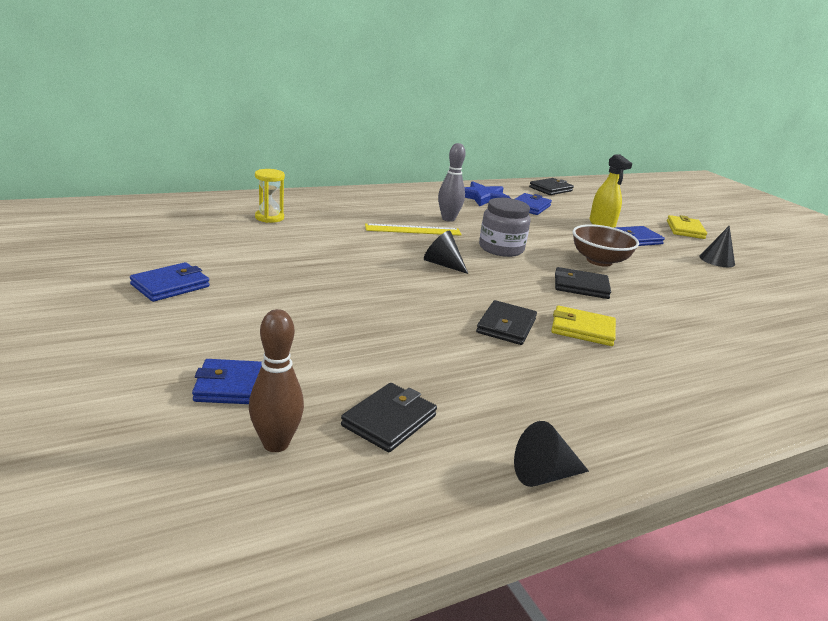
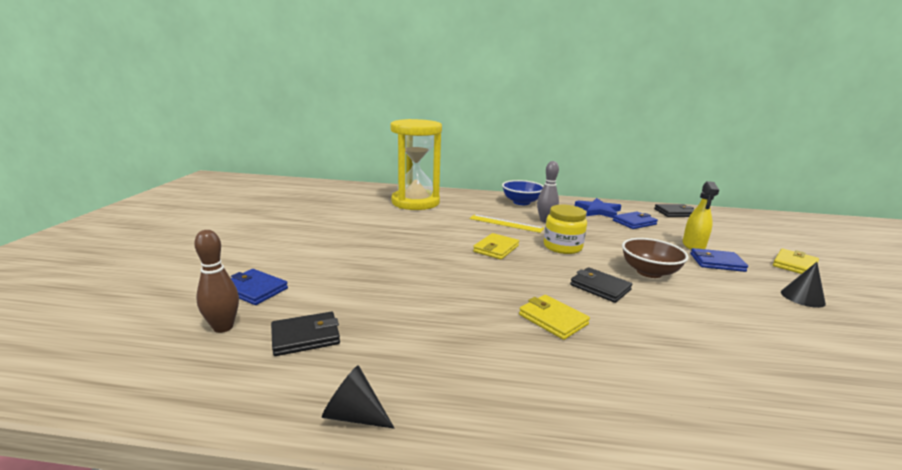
camera: 35 degrees right, 5 degrees down
blue wallet [130,262,210,302] -> none
yellow hourglass [255,169,285,223] -> yellow hourglass [390,119,442,210], size x2.49
black cone [424,231,468,274] -> yellow wallet [473,233,519,259]
black wallet [476,300,537,345] -> none
grey jar [479,198,530,257] -> yellow jar [544,205,587,254]
none -> blue bowl [502,180,543,205]

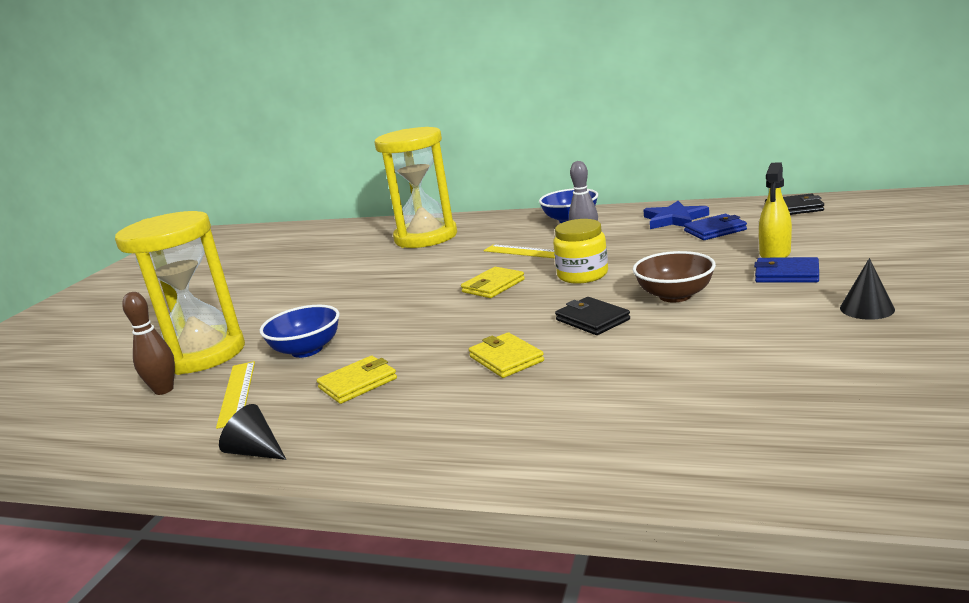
camera: 15 degrees right, 0 degrees up
blue wallet [231,269,288,305] -> yellow hourglass [115,211,245,375]
black wallet [271,312,340,356] -> yellow ruler [216,361,255,429]
yellow wallet [773,249,819,274] -> yellow wallet moved to [317,356,397,404]
none -> blue bowl [260,305,340,358]

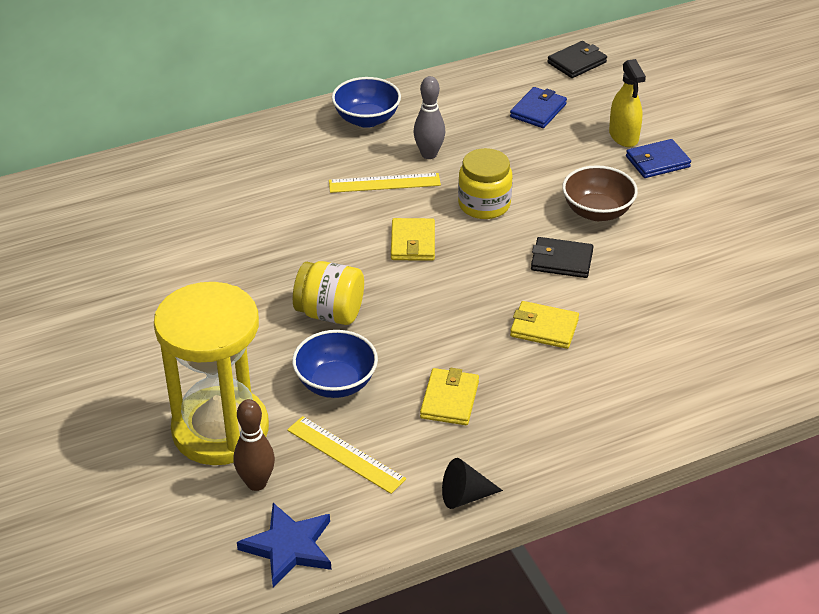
camera: 45 degrees left, 20 degrees up
yellow hourglass [374,127,457,248] -> none
blue star [643,201,709,229] -> blue star moved to [237,503,331,588]
black cone [840,258,895,320] -> none
none -> yellow jar [293,261,364,325]

